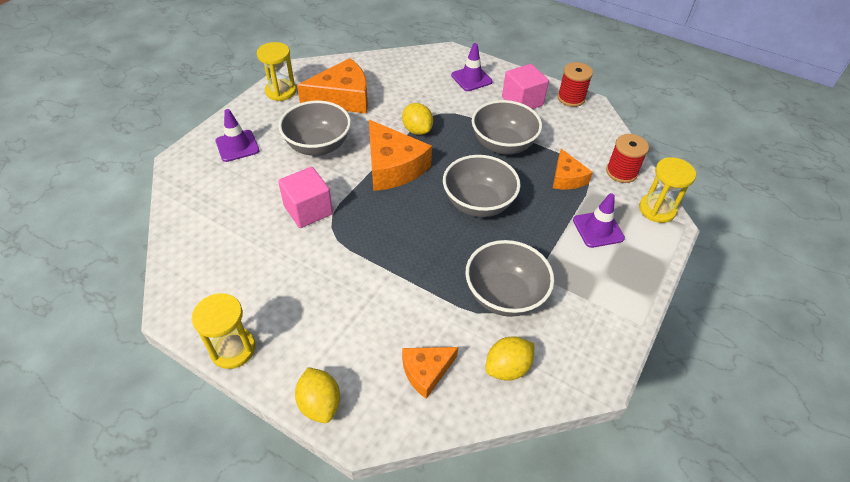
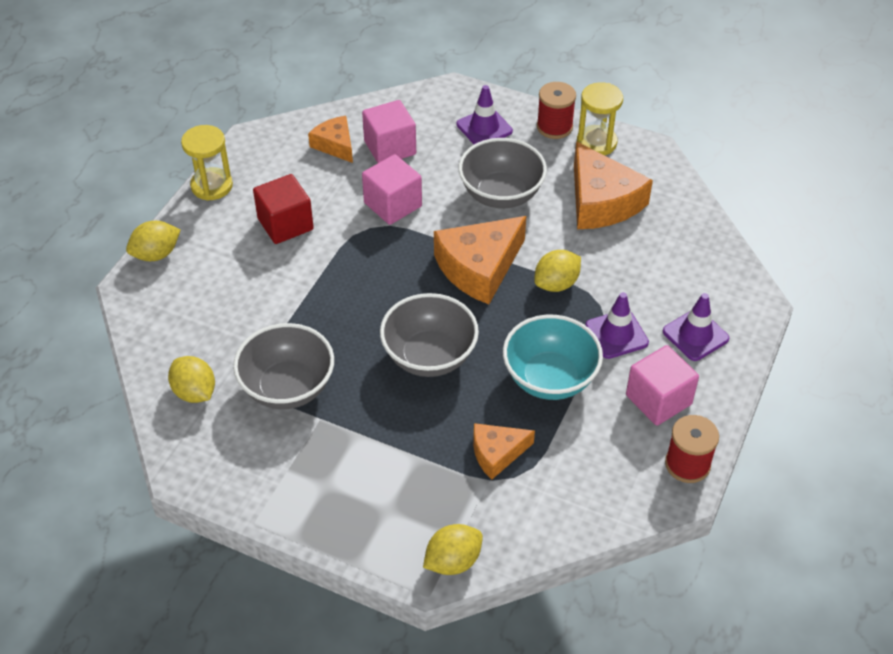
camera: 85 degrees right, 0 degrees up
orange cheese [402,347,458,399] -> orange cheese moved to [308,116,353,163]
grey bowl [472,100,542,155] -> turquoise bowl [503,315,603,400]
purple traffic cone [573,193,625,248] -> purple traffic cone moved to [585,292,649,359]
red spool [606,134,649,183] -> red spool moved to [537,82,576,139]
yellow hourglass [639,157,696,223] -> yellow lemon [423,524,483,575]
none -> red cube [253,174,314,244]
none -> pink cube [362,100,416,163]

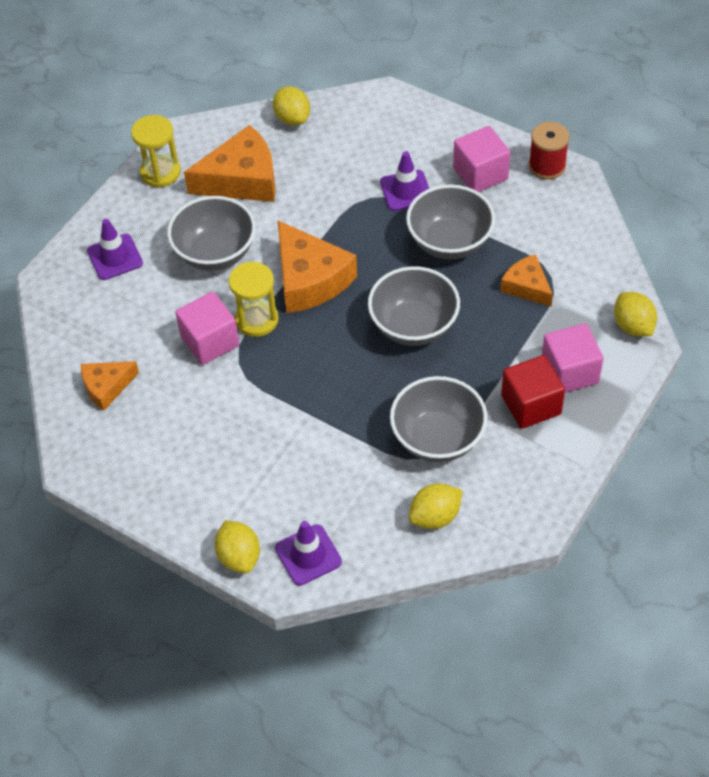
camera: 80 degrees left, 5 degrees up
yellow hourglass [181,125,233,201] -> yellow hourglass moved to [229,262,279,337]
red cube [253,174,314,244] -> red cube moved to [501,355,565,429]
pink cube [362,100,416,163] -> pink cube moved to [542,323,604,393]
orange cheese [473,423,535,479] -> orange cheese turned 150 degrees clockwise [500,254,553,306]
turquoise bowl [503,315,603,400] -> grey bowl [406,185,495,259]
yellow lemon [534,250,581,292] -> yellow lemon moved to [273,86,310,126]
red spool [537,82,576,139] -> none
purple traffic cone [663,293,729,361] -> purple traffic cone moved to [275,521,342,586]

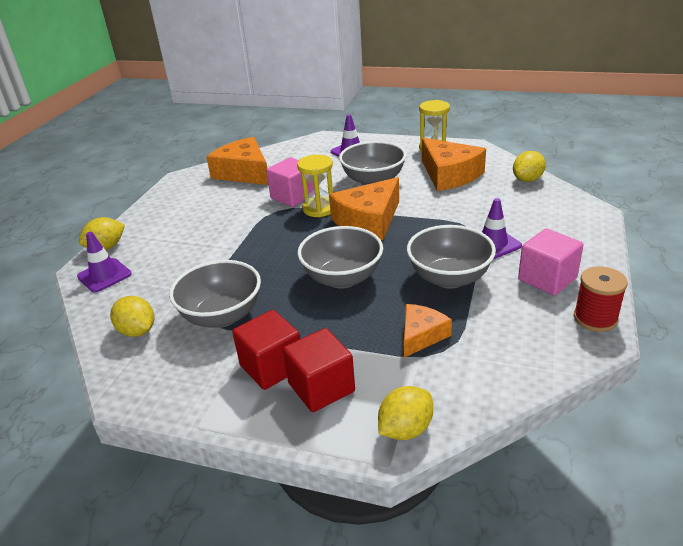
camera: 75 degrees right, 20 degrees down
orange cheese [81,361,139,411] -> orange cheese [206,137,268,185], size x1.75
pink cube [542,323,604,393] -> red cube [283,328,355,412]

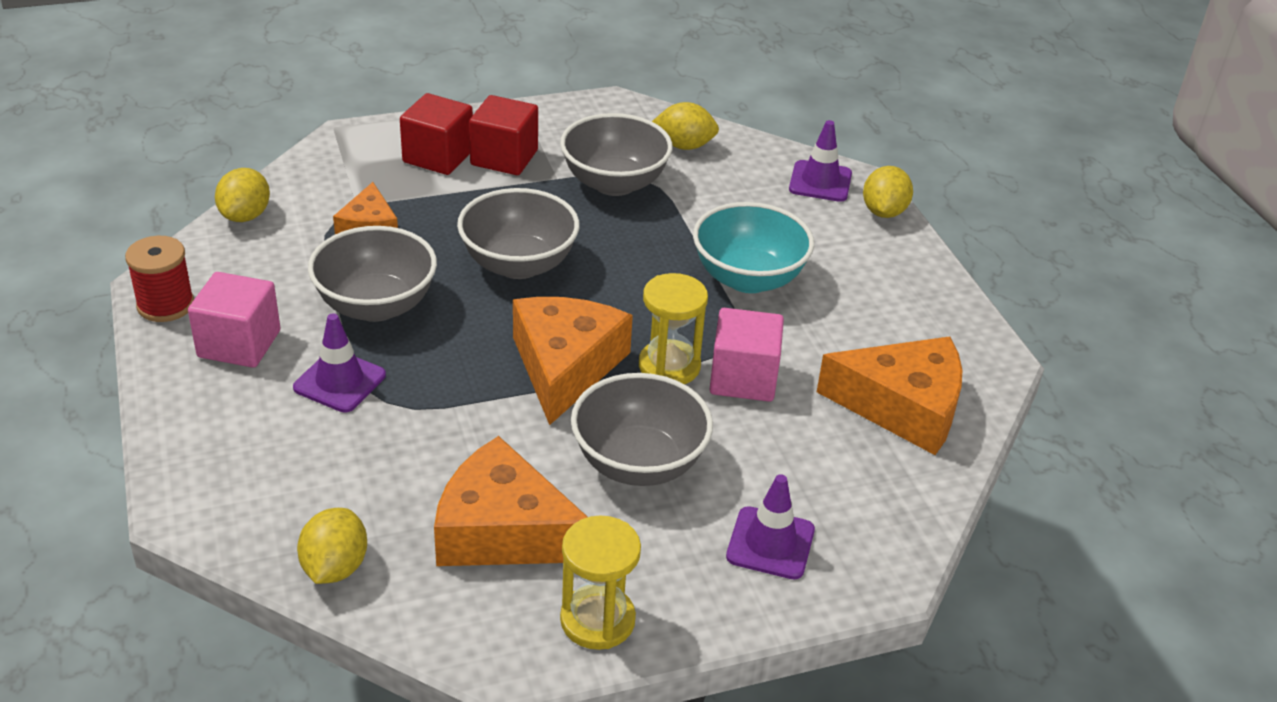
camera: 140 degrees right, 5 degrees up
yellow lemon [378,386,433,440] -> yellow lemon moved to [215,168,270,222]
none -> turquoise bowl [693,202,814,293]

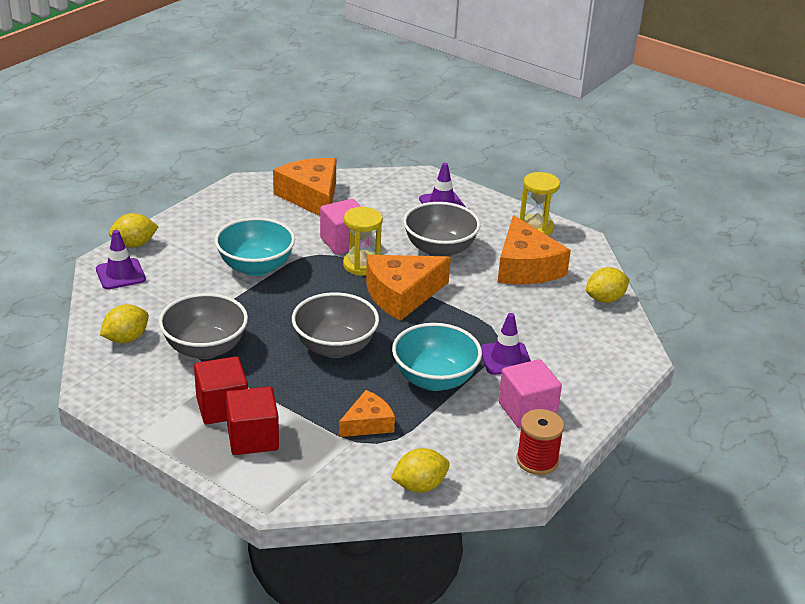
camera: 125 degrees left, 5 degrees down
grey bowl [308,226,437,322] -> turquoise bowl [392,323,482,391]
yellow lemon [652,102,719,150] -> yellow lemon turned 75 degrees clockwise [100,304,149,343]

